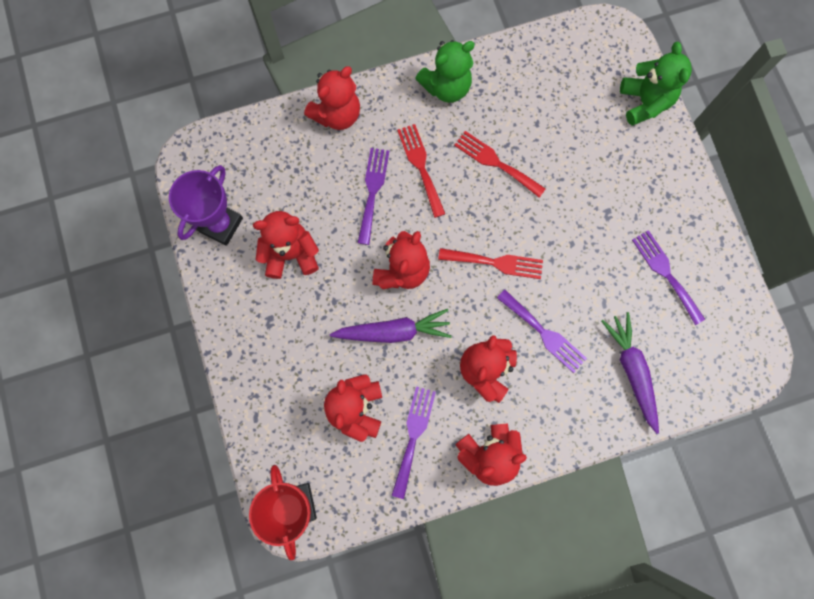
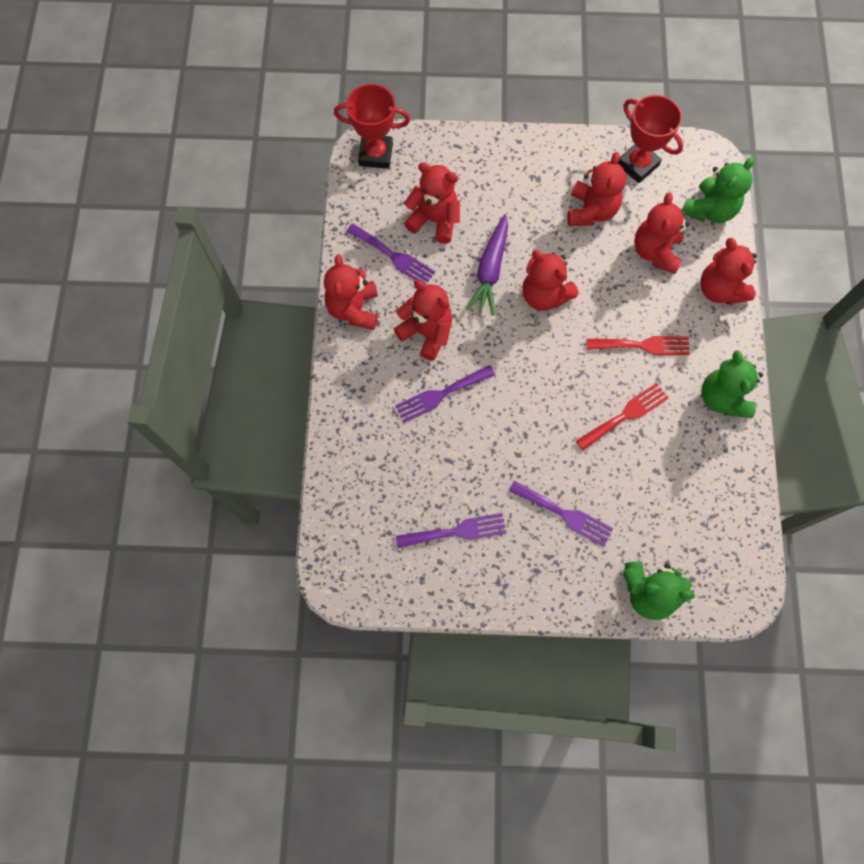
camera: 110 degrees right, 5 degrees down
purple trophy [169,165,243,246] -> red trophy [618,95,683,183]
purple fork [358,148,389,245] -> purple fork moved to [509,481,614,547]
red fork [438,248,543,279] -> none
purple carrot [601,312,659,434] -> none
none -> red teddy bear [634,192,690,274]
none -> green teddy bear [681,157,755,223]

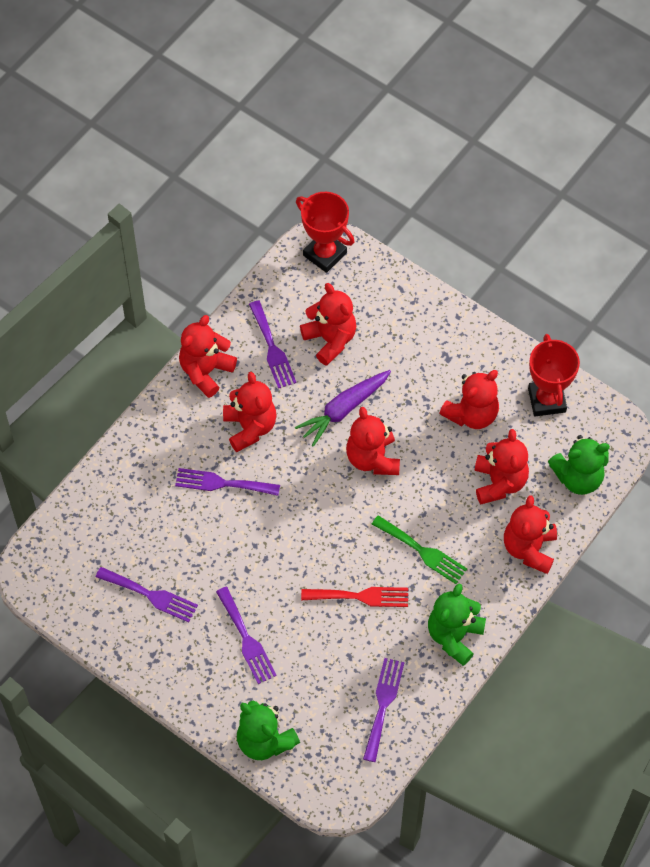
camera: 35 degrees right, 10 degrees down
red fork [586,336,690,355] -> green fork [372,515,467,584]
red teddy bear [634,192,690,274] -> red teddy bear turned 135 degrees clockwise [474,429,529,505]
none -> purple fork [363,658,405,762]

